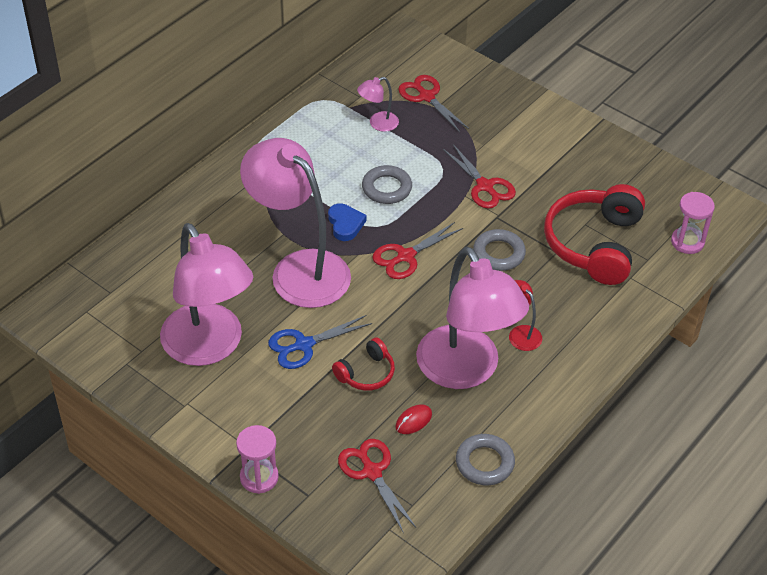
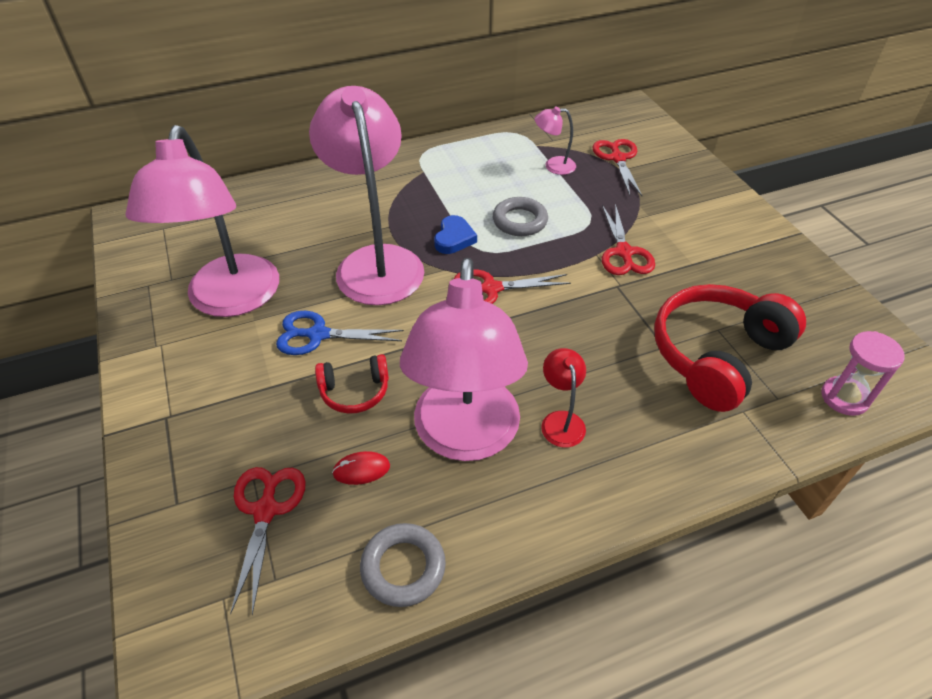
camera: 30 degrees right, 0 degrees up
pink hourglass [236,425,279,494] -> none
grey ring [473,229,526,271] -> none

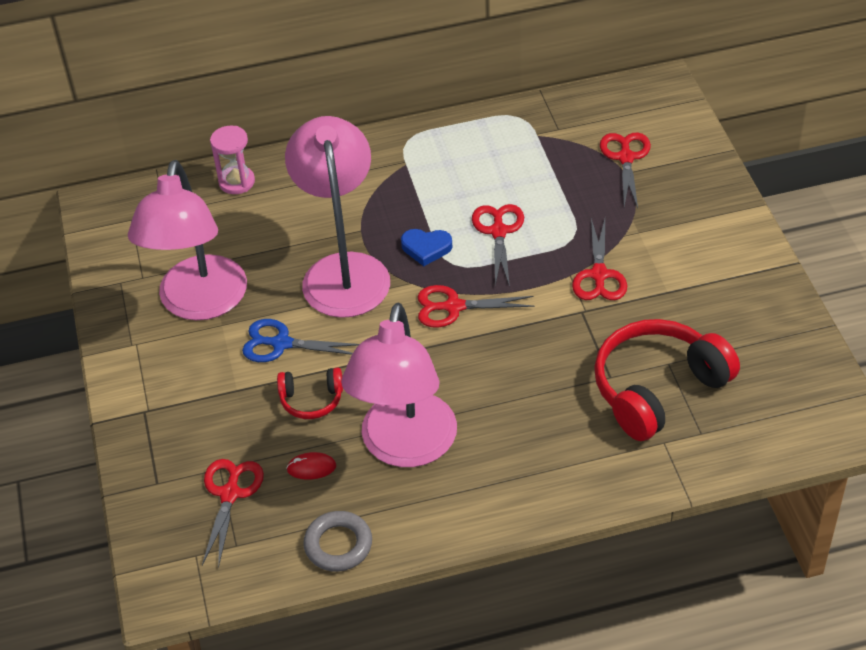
camera: 10 degrees right, 0 degrees up
blue heart [434,215,477,254] -> blue heart turned 75 degrees clockwise [401,229,452,266]
grey ring [493,197,548,236] -> red scissors [472,204,524,287]
pink lamp [535,106,576,175] -> none
red lamp [541,348,586,447] -> none
pink hourglass [821,331,905,416] -> pink hourglass moved to [210,126,255,194]

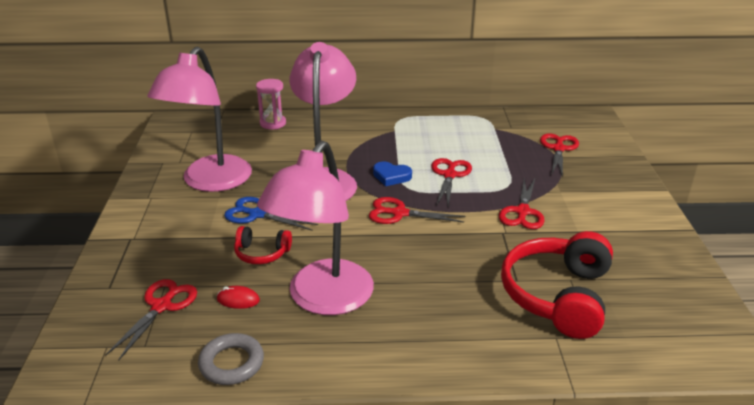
camera: 10 degrees right, 15 degrees down
red headphones [594,319,740,441] -> red headphones turned 45 degrees counterclockwise [501,231,613,339]

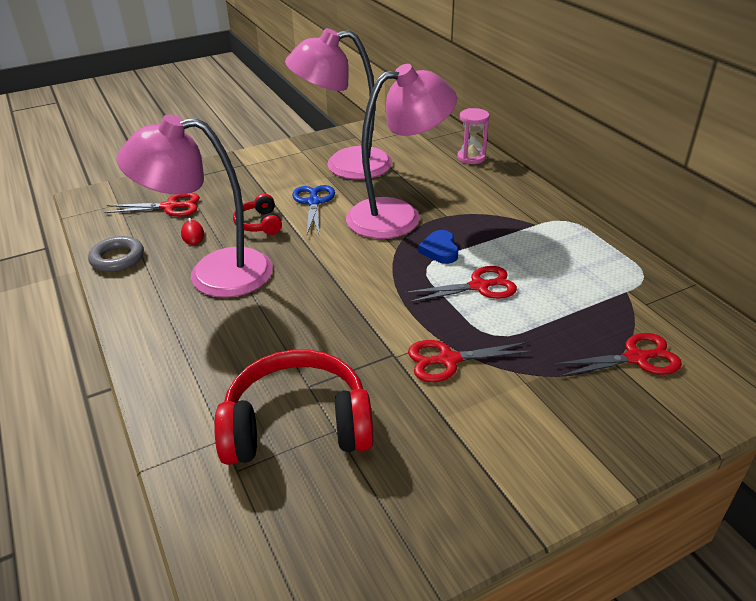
camera: 65 degrees right, 5 degrees up
red scissors [369,197,465,224] -> none

